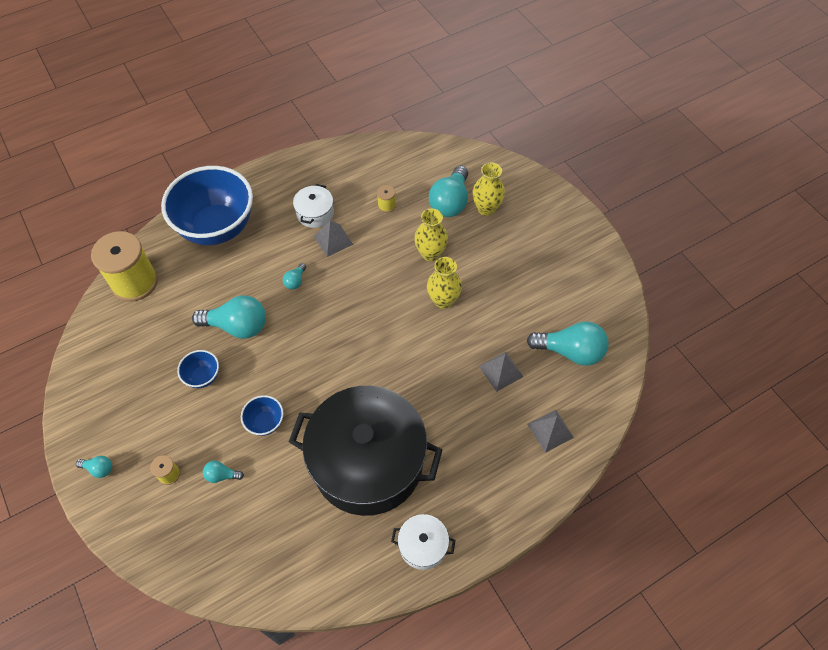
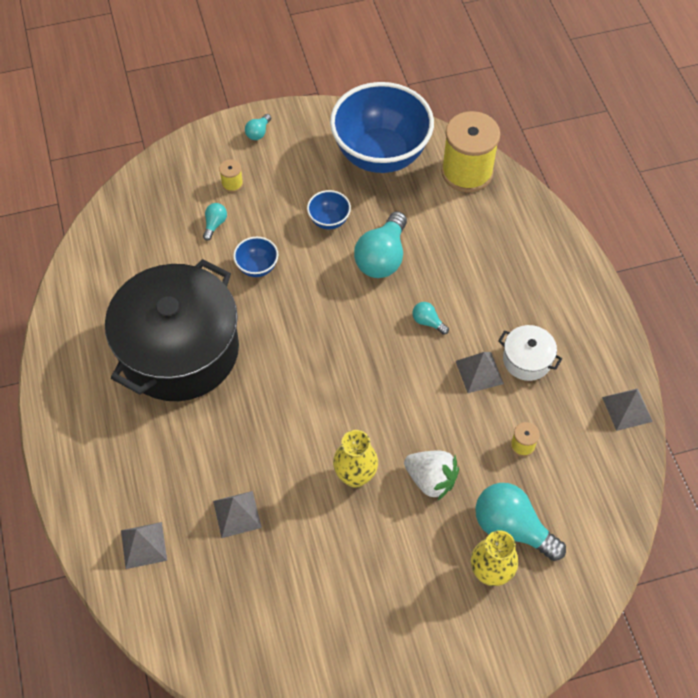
camera: 105 degrees right, 0 degrees up
blue bowl [161,166,253,245] -> blue bowl moved to [330,82,434,173]
white pot [391,514,456,570] -> none
yellow vase [414,208,448,261] -> white strawberry [404,451,459,501]
turquoise light bulb [527,322,609,366] -> none
none -> grey pyramid [602,388,653,431]

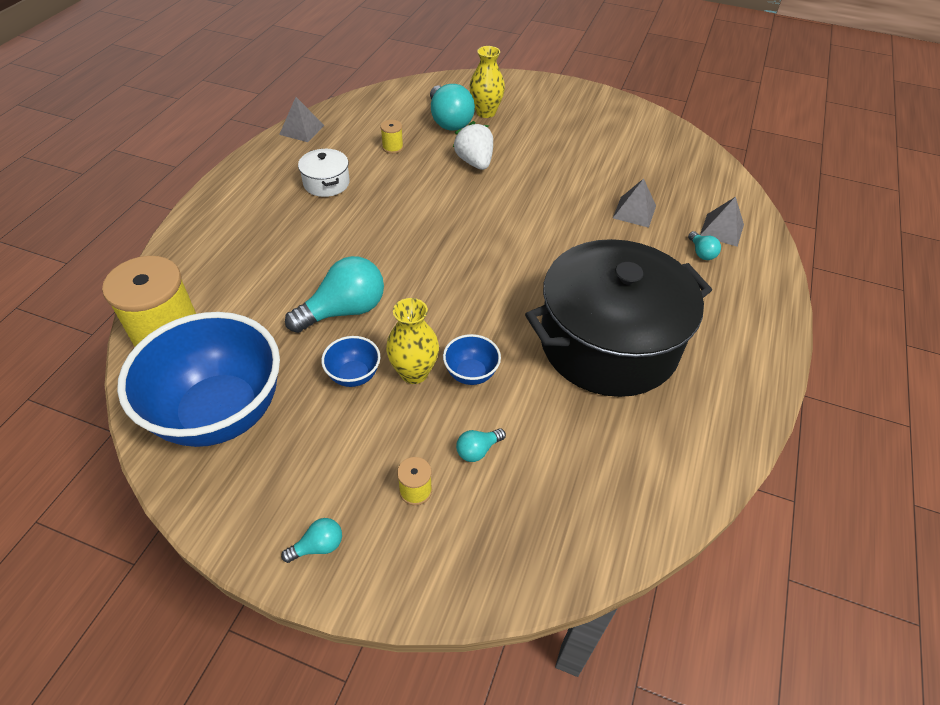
camera: 145 degrees left, 10 degrees down
yellow vase [333,430,378,488] -> yellow vase moved to [386,298,439,384]
turquoise light bulb [412,302,449,335] -> turquoise light bulb moved to [688,231,721,260]
grey pyramid [456,352,504,393] -> none

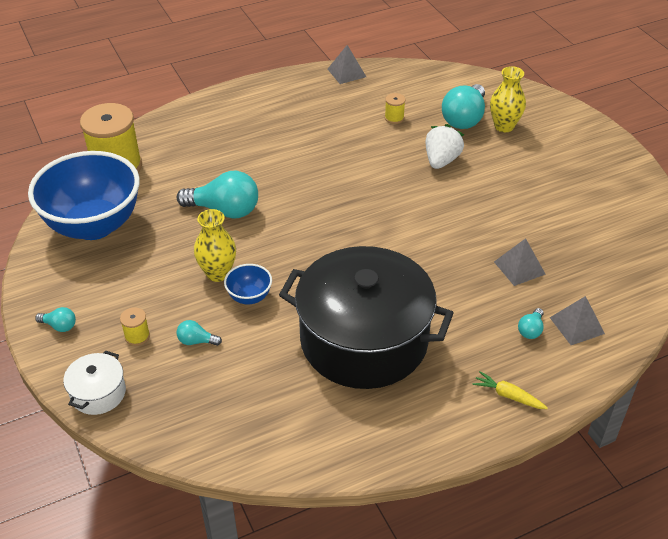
camera: 45 degrees right, 5 degrees down
white pot [298,149,350,197] -> white pot moved to [63,350,126,415]
blue bowl [321,336,380,387] -> none
none -> yellow carrot [472,371,548,409]

